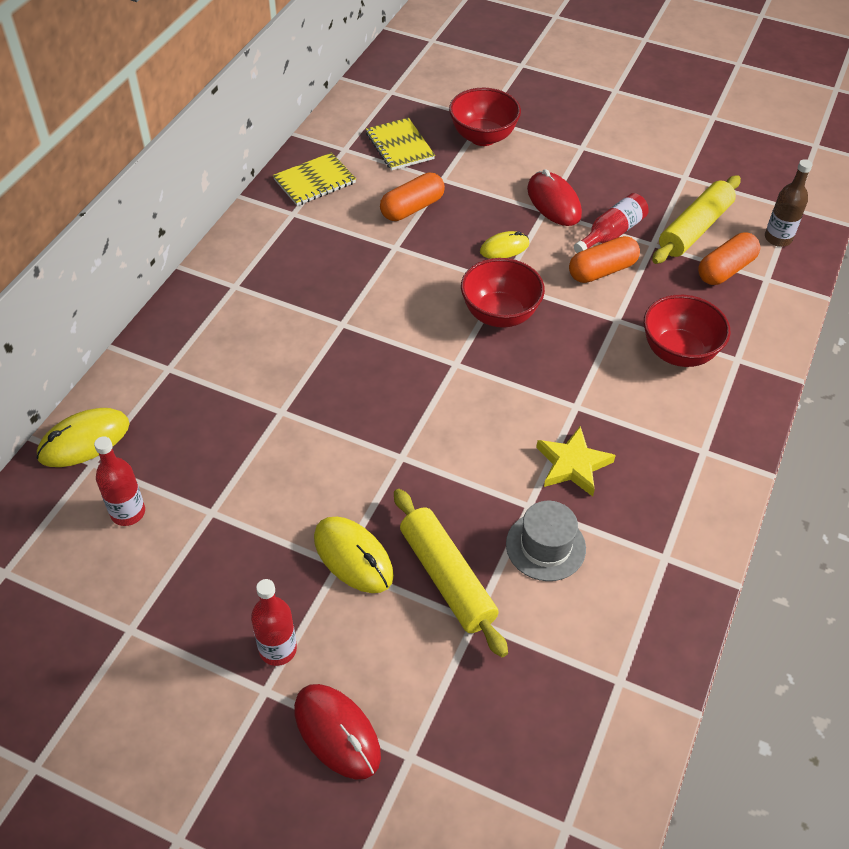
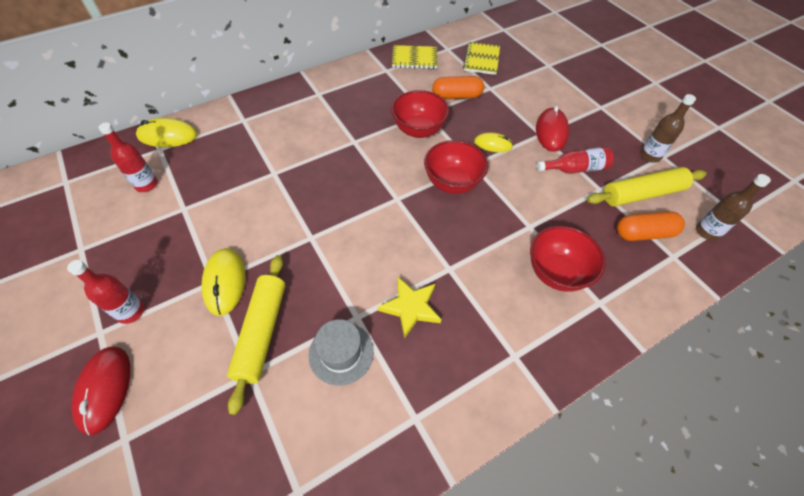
camera: 35 degrees right, 5 degrees up
red bowl [449,88,521,146] -> red bowl moved to [391,90,449,138]
orange capsule [569,236,640,283] -> none
none -> brown bottle [640,94,696,162]

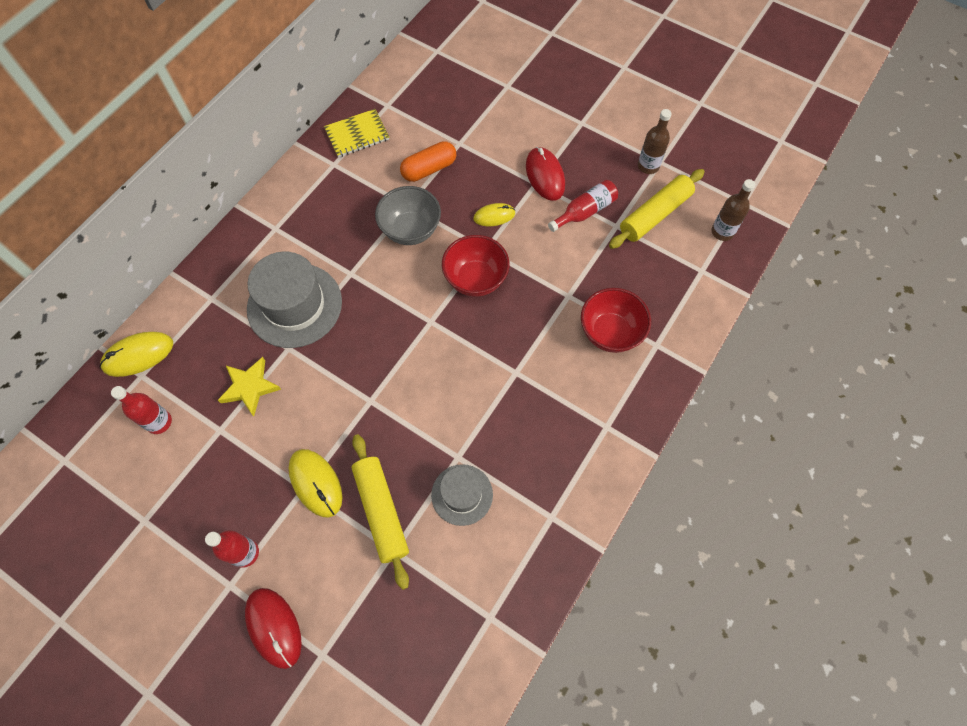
camera: 25 degrees left, 10 degrees up
yellow star [378,277,441,338] -> yellow star moved to [218,357,281,416]
red bowl [391,90,449,138] -> grey bowl [375,186,441,245]
yellow notebook [463,42,500,75] -> none
orange capsule [617,211,685,241] -> none
none -> grey hat [247,252,342,348]

